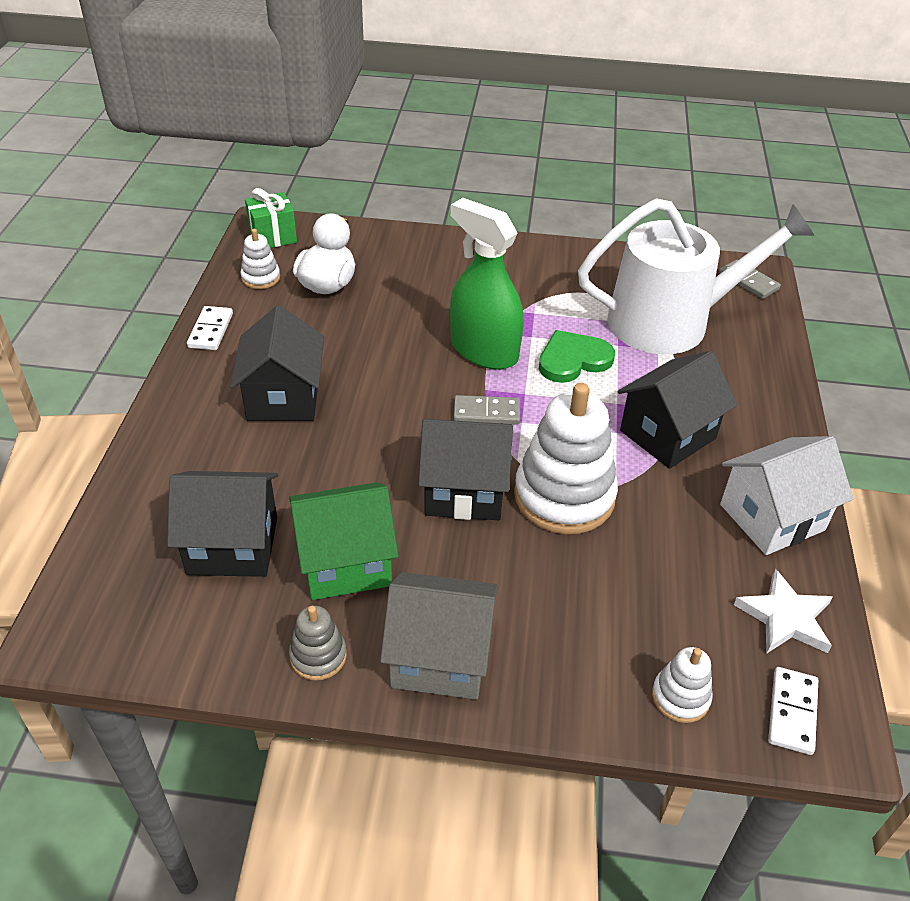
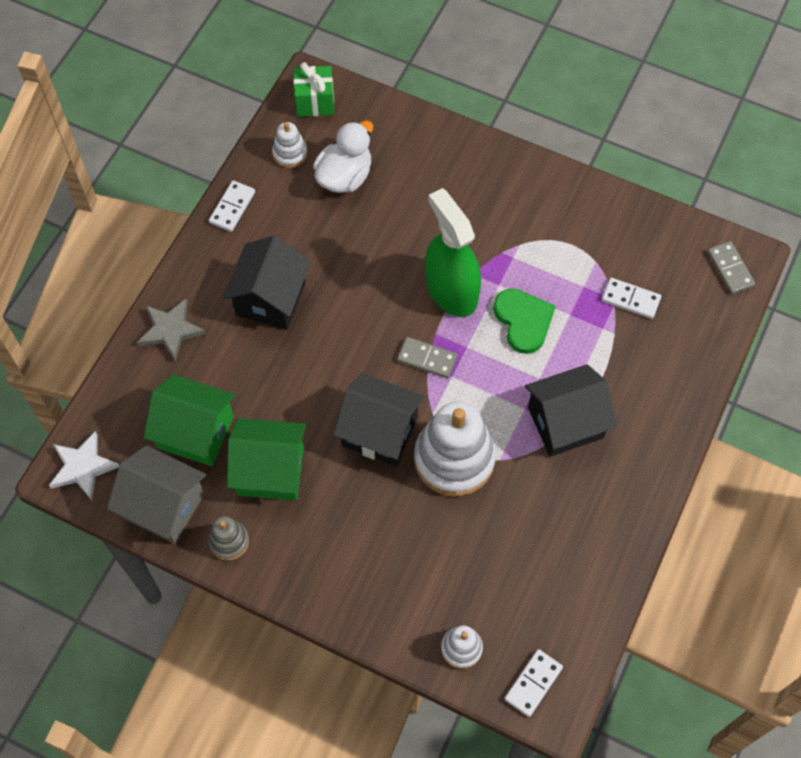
camera: 20 degrees right, 20 degrees up
black house [167,471,278,577] -> green house [144,374,235,466]
grey house [380,572,498,700] -> grey house moved to [107,445,206,544]
green heart [539,330,615,383] -> green heart turned 75 degrees clockwise [493,289,555,354]
white watering can [578,198,814,354] -> white domino [602,278,661,319]
white house [720,436,853,555] -> none
white star [734,569,833,654] -> white star moved to [49,431,119,500]
none -> grey star [137,298,206,362]

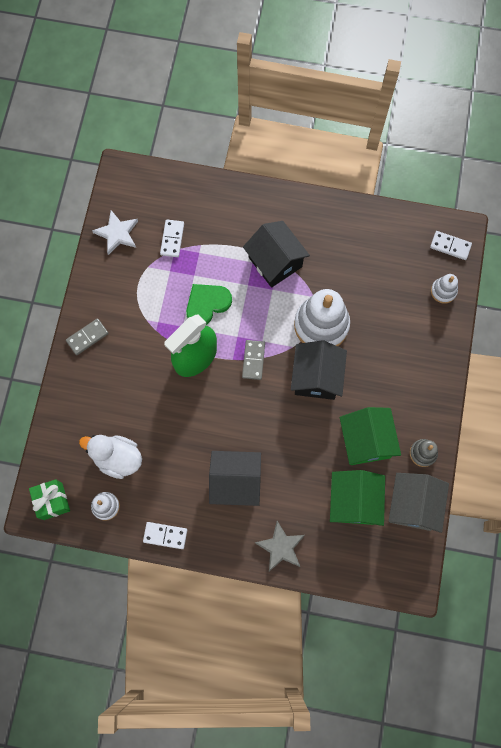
camera: 105 degrees left, 10 degrees up
white star [49,431,119,500] -> white star moved to [92,210,138,255]
grey domino [707,241,755,294] -> grey domino moved to [66,318,108,355]

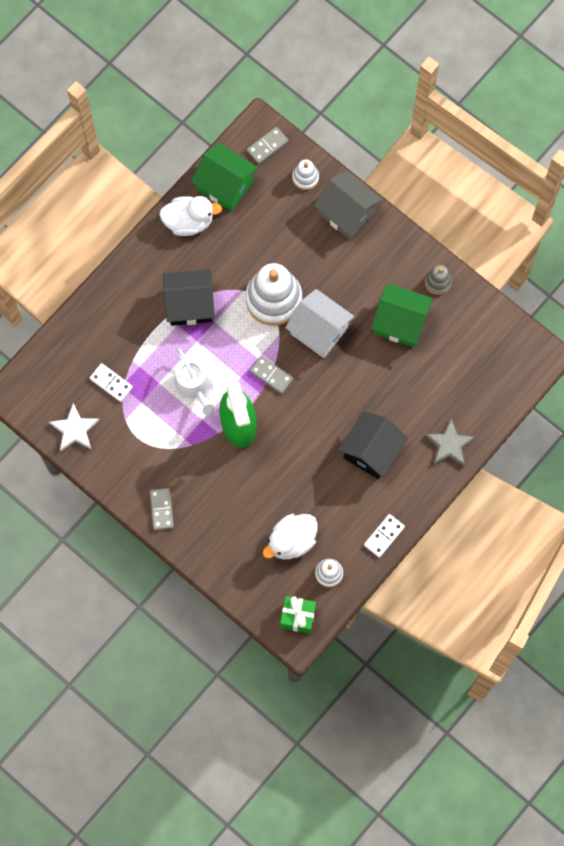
camera: 60 degrees left, 0 degrees up
green heart [186,284,232,325] -> white watering can [175,348,215,415]
black house [291,340,347,400] -> white house [285,289,354,358]
green house [330,470,385,526] -> green house moved to [191,143,258,211]
grey house [388,473,449,533] -> grey house moved to [314,170,382,239]
white domino [430,231,472,260] -> grey domino [247,127,288,164]
none -> white duck [159,196,222,236]

